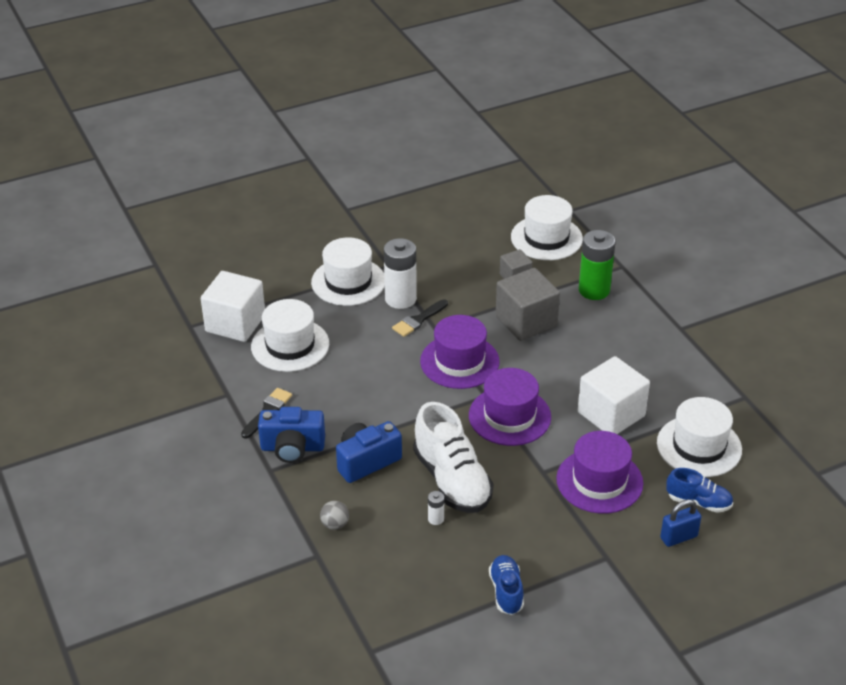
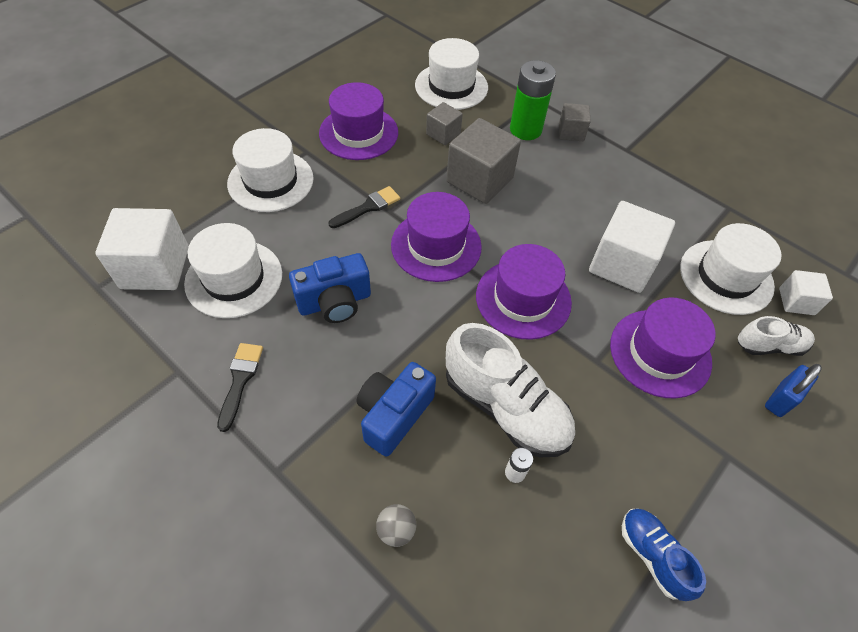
camera: 25 degrees left, 15 degrees up
blue camera [258,407,325,463] -> blue camera moved to [289,253,371,323]
white battery [384,238,417,309] -> none
black brush [392,299,448,337] -> black brush turned 150 degrees counterclockwise [328,186,400,228]
blue shoe [666,468,733,513] -> white shoe [738,316,815,356]
none -> purple hat [319,82,398,160]
none -> grey cube [559,103,591,141]
none -> white cube [779,270,833,315]

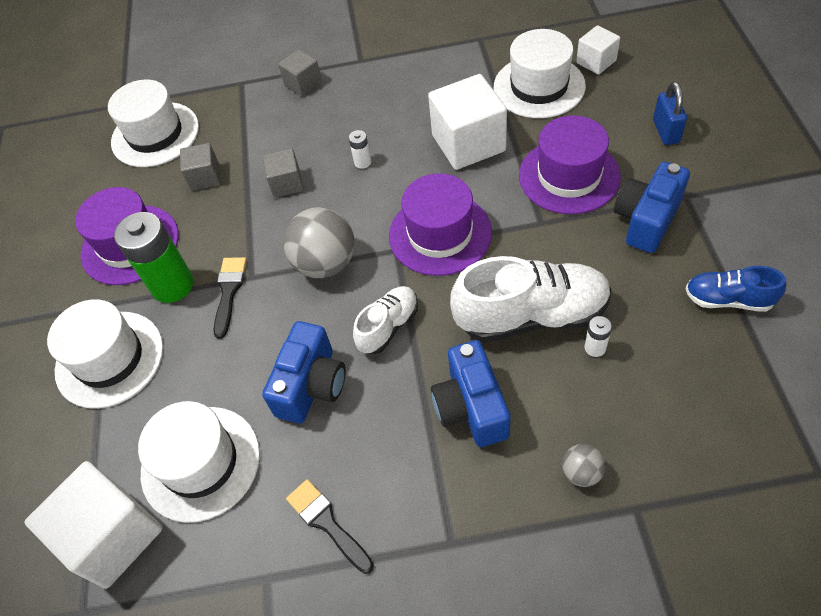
camera: 40 degrees left, 0 degrees up
purple hat [391,192,482,282] -> grey ball [283,207,355,278]
grey cube [446,118,521,204] -> grey cube [262,149,304,198], size x0.54
green battery [510,60,556,140] -> green battery moved to [114,212,193,303]
white shoe [738,316,815,356] -> white shoe moved to [353,286,418,354]
none -> white battery [349,130,371,169]
none -> blue camera [614,162,690,253]

